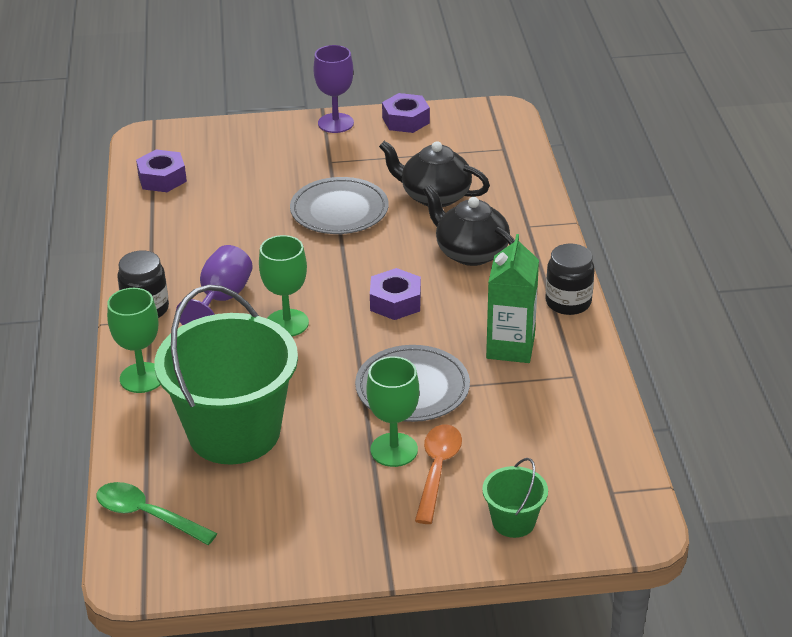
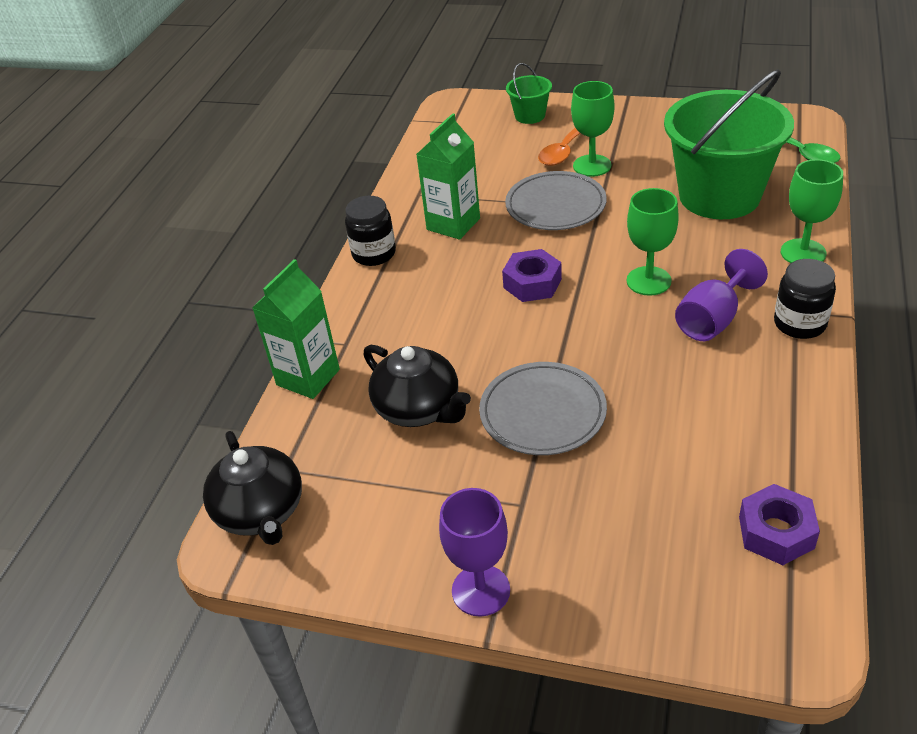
camera: 155 degrees left, 5 degrees up
purple nut [382,93,430,133] -> none
black teapot [423,185,515,266] -> black teapot moved to [203,431,302,545]
none -> green carton [252,259,340,399]

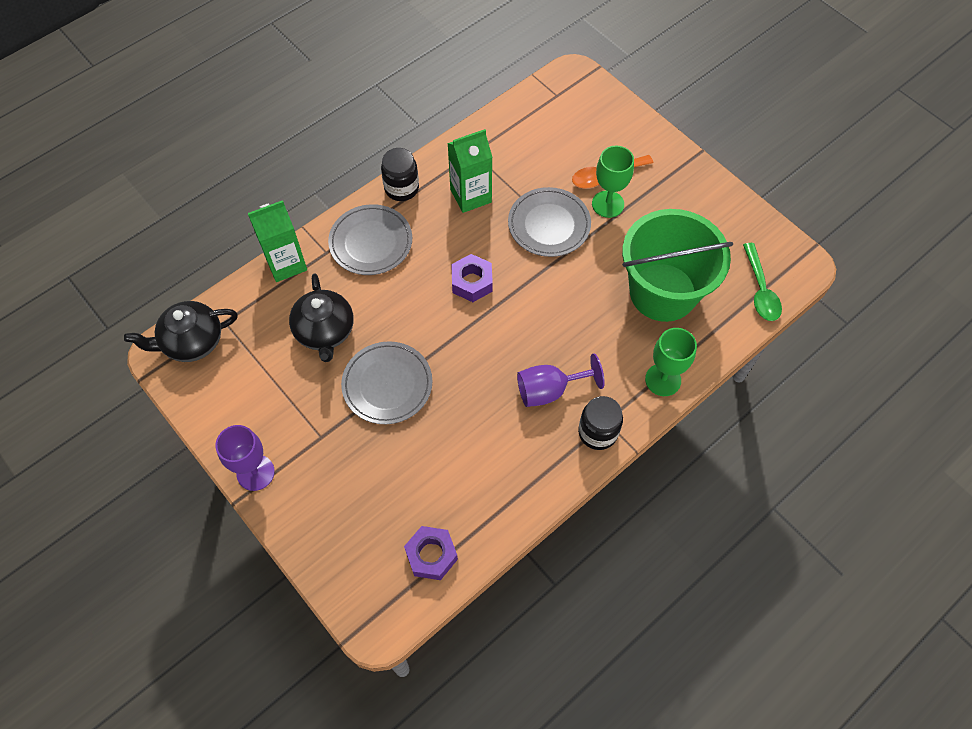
camera: 30 degrees right, 20 degrees up
black teapot [203,431,302,545] -> black teapot turned 60 degrees clockwise [124,301,238,362]
green bucket [506,63,552,124] -> none
green goblet [627,188,679,296] -> none
none -> grey plate [328,204,412,275]

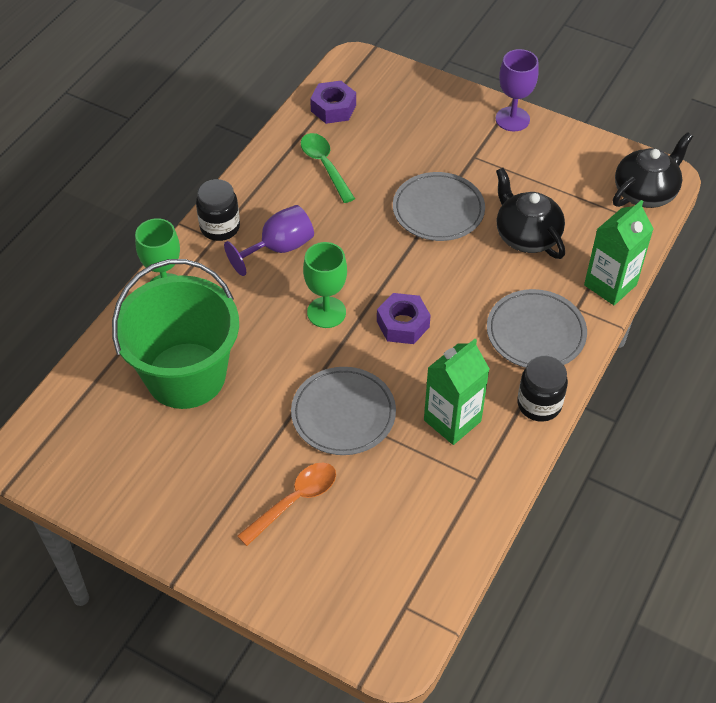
camera: 160 degrees right, 10 degrees down
green goblet [592,146,634,218] -> green goblet moved to [303,242,347,328]
green spoon [743,243,782,321] -> green spoon moved to [301,133,355,203]

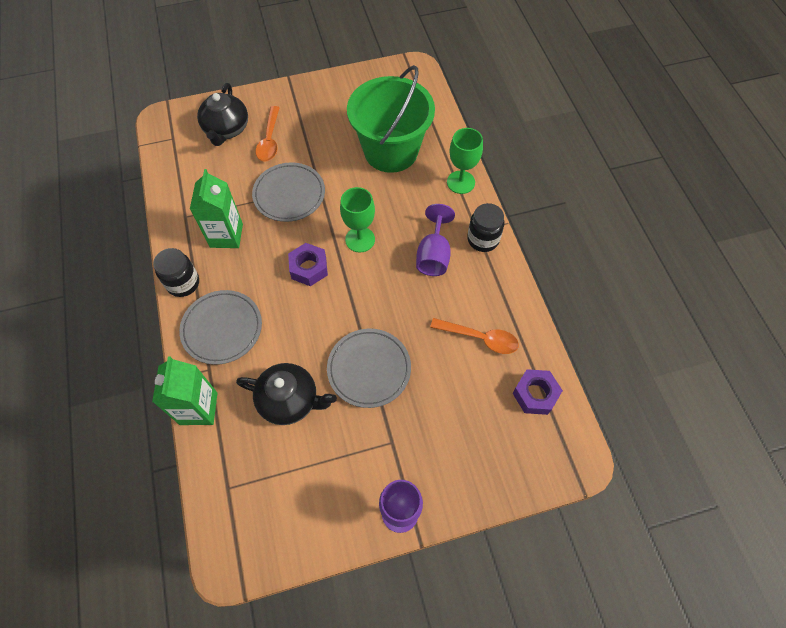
camera: 135 degrees right, 10 degrees up
green spoon [301,133,355,203] -> orange spoon [430,318,519,354]
black teapot [613,132,693,208] -> black teapot moved to [197,83,248,146]

